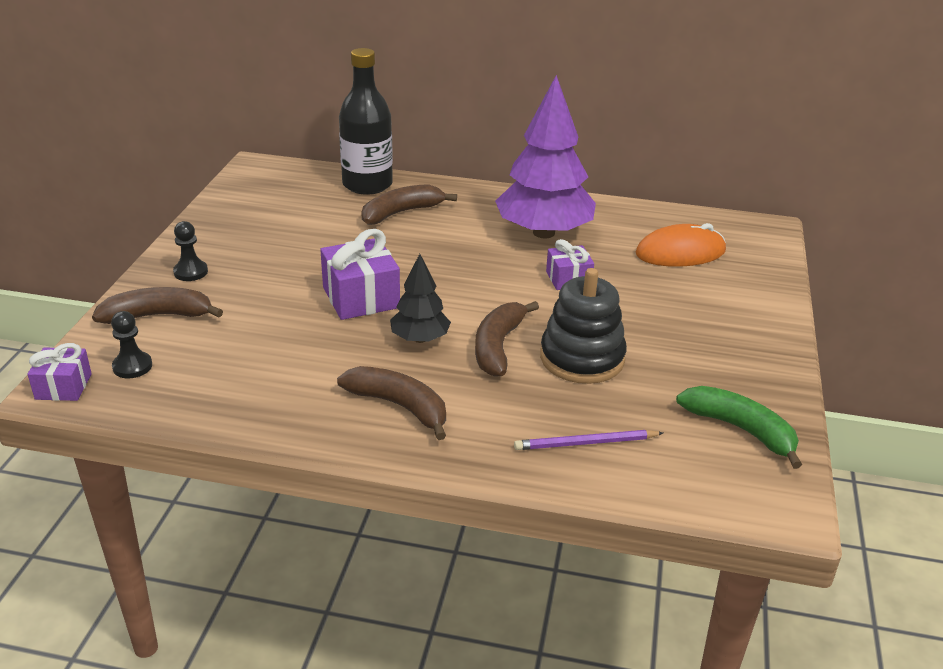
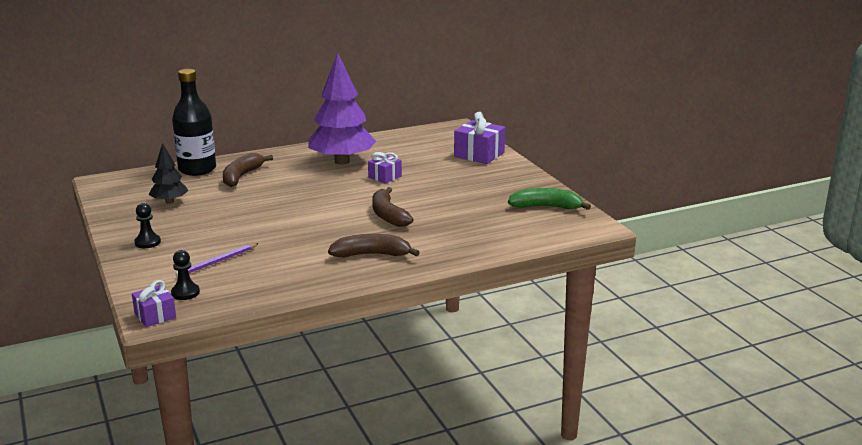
camera: 35 degrees left, 10 degrees down
brown banana [92,287,223,324] -> none
purple gift [320,229,400,320] -> purple gift moved to [454,112,505,164]
black tree [390,254,451,343] -> black tree moved to [149,143,188,204]
purple pencil [514,430,663,450] -> purple pencil moved to [176,243,259,277]
black stacking toy [540,268,627,384] -> none
orange mouse [635,223,726,267] -> none

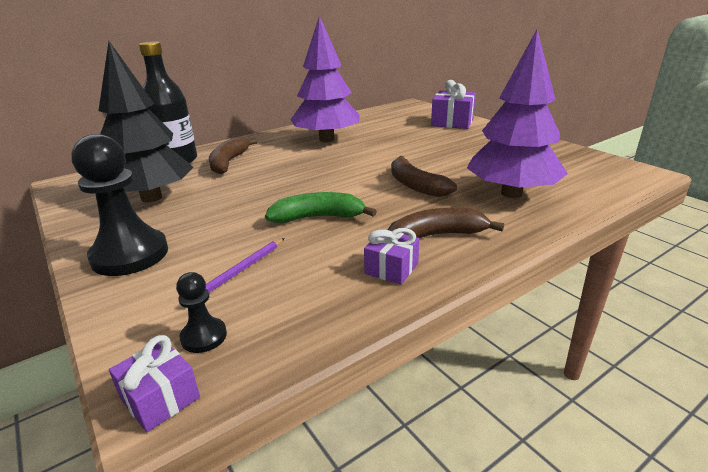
camera: 10 degrees left, 5 degrees up
black pawn [135,203,161,248] -> black pawn [71,134,168,276], size x2.11
black tree [149,143,188,204] -> black tree [99,41,193,202], size x1.95
purple gift [368,152,402,184] -> purple gift moved to [364,228,419,285]
green banana [508,188,591,210] -> green banana moved to [265,192,377,223]
none -> purple tree [467,29,568,198]

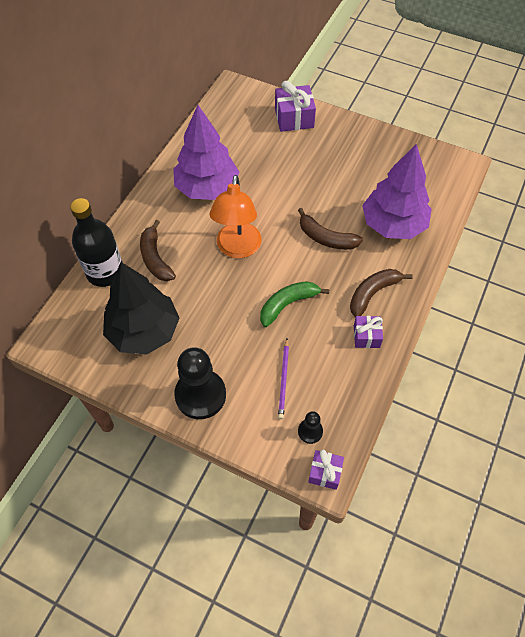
camera: 30 degrees left, 30 degrees up
none -> orange lamp [210,175,262,258]

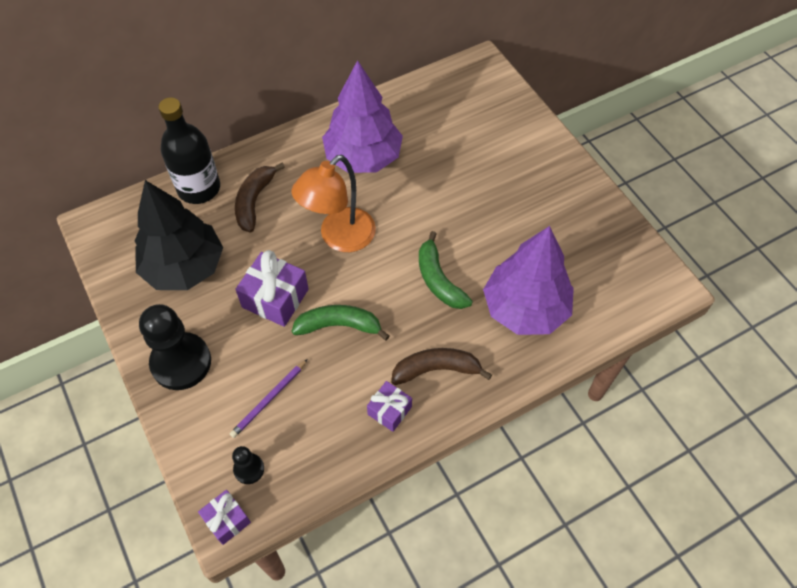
camera: 35 degrees right, 0 degrees up
purple gift [275,81,316,132] -> purple gift moved to [235,250,309,327]
brown banana [298,208,363,250] -> green banana [419,231,473,309]

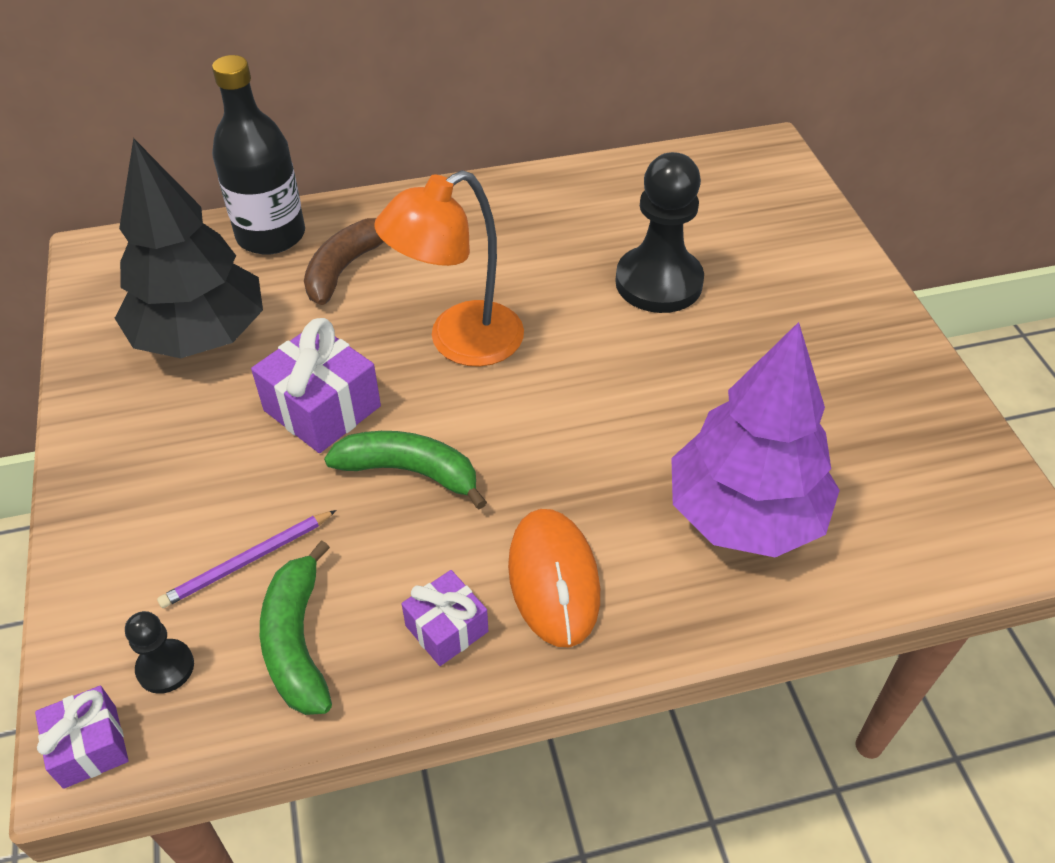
camera: 15 degrees right, 10 degrees down
black pawn [139,304,211,390] -> black pawn moved to [615,152,704,313]
purple tree [322,60,403,173] -> none
brown banana [391,348,492,385] -> orange mouse [508,509,600,647]
green banana [419,231,473,309] -> green banana moved to [260,540,332,715]

